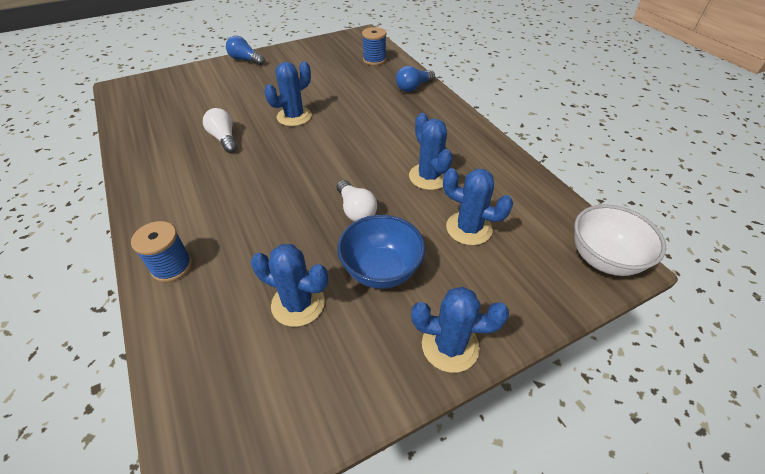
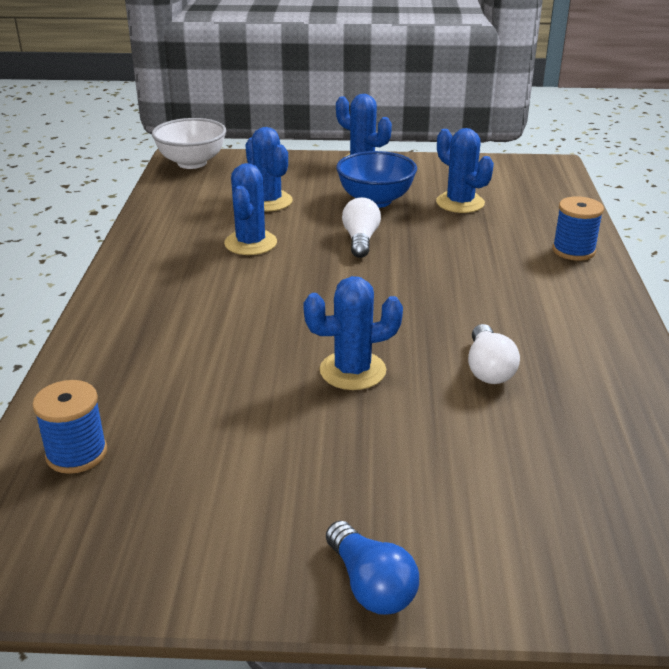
camera: 150 degrees left, 15 degrees down
blue light bulb [396,66,435,92] -> none

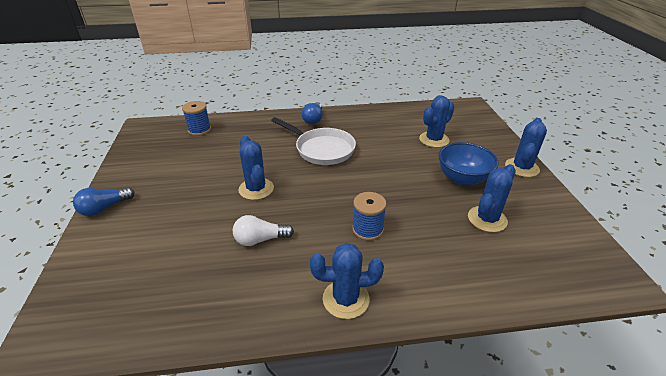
camera: 80 degrees right, 5 degrees up
white bowl [152,118,226,169] -> none
blue cactus [224,163,277,255] -> blue cactus moved to [310,243,384,319]
white light bulb [342,197,381,258] -> none
blue spool [552,196,604,261] -> blue spool moved to [352,192,387,241]
none -> white pan [271,117,356,165]
none -> blue light bulb [302,102,323,124]

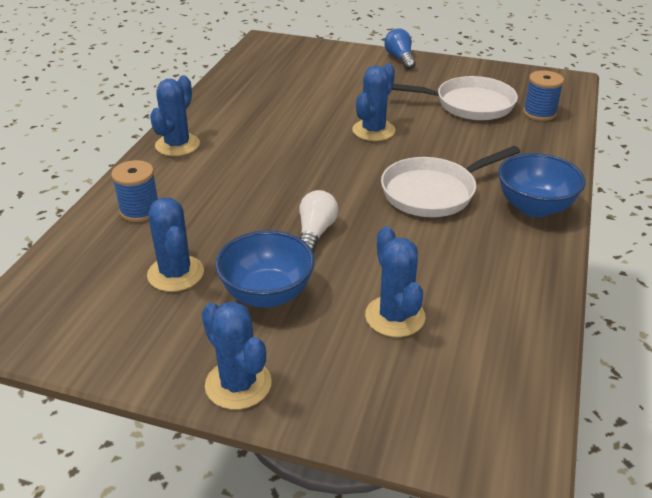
camera: 115 degrees right, 0 degrees up
white light bulb [233,215,294,246] -> white light bulb moved to [299,190,338,253]
blue cactus [238,136,274,200] -> blue cactus turned 60 degrees counterclockwise [352,64,396,141]
blue light bulb [302,102,323,124] -> blue bowl [498,153,586,217]
blue spool [352,192,387,241] -> blue spool moved to [111,160,158,222]
none -> white pan [392,76,518,120]

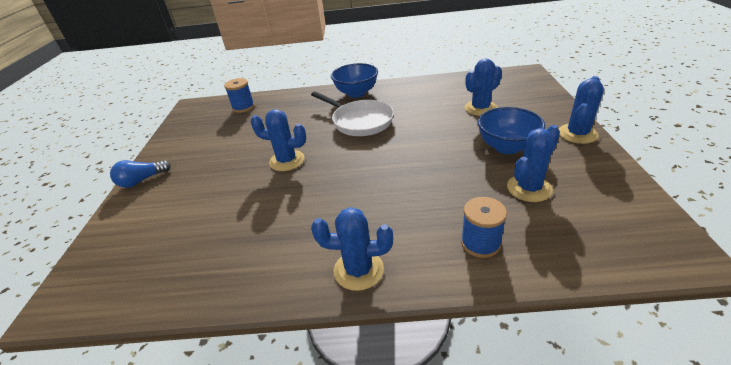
camera: 105 degrees left, 0 degrees up
white light bulb [299,190,338,253] -> none
white pan [392,76,518,120] -> none

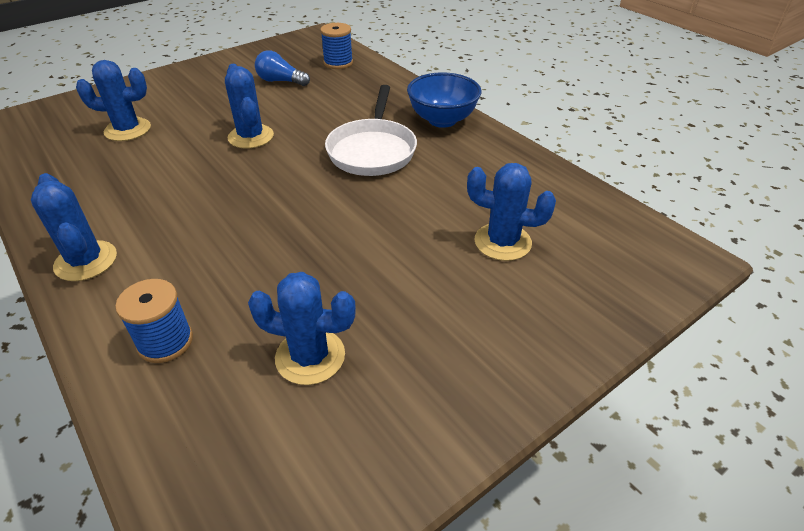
camera: 50 degrees right, 5 degrees up
blue light bulb [110,160,171,188] -> blue light bulb moved to [255,50,310,86]
blue bowl [478,107,545,154] -> none
blue cactus [559,76,604,144] -> blue cactus moved to [76,60,151,141]

